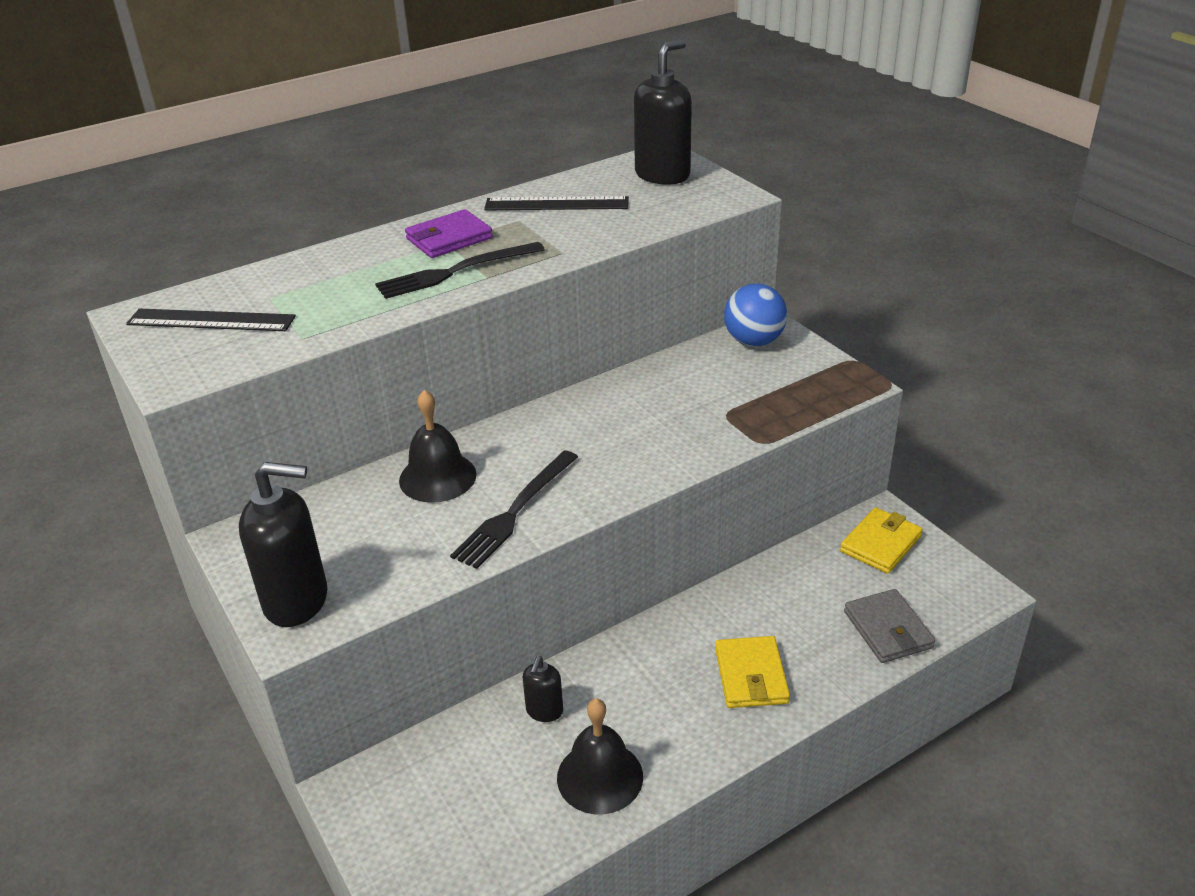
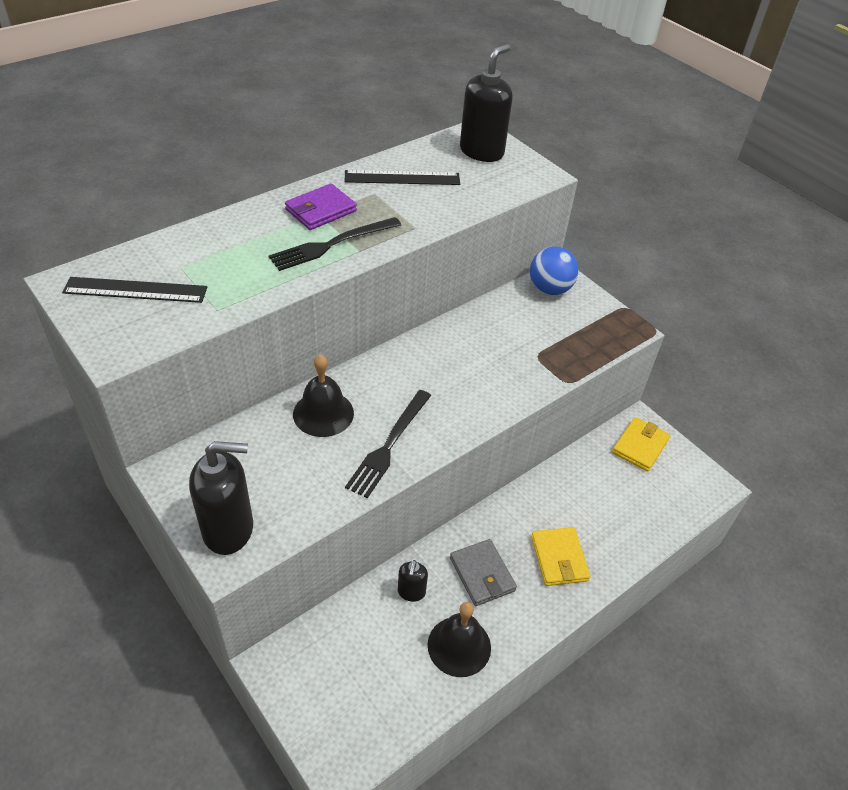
camera: 10 degrees left, 10 degrees up
grey wallet [844,589,935,663] -> grey wallet moved to [450,539,517,606]

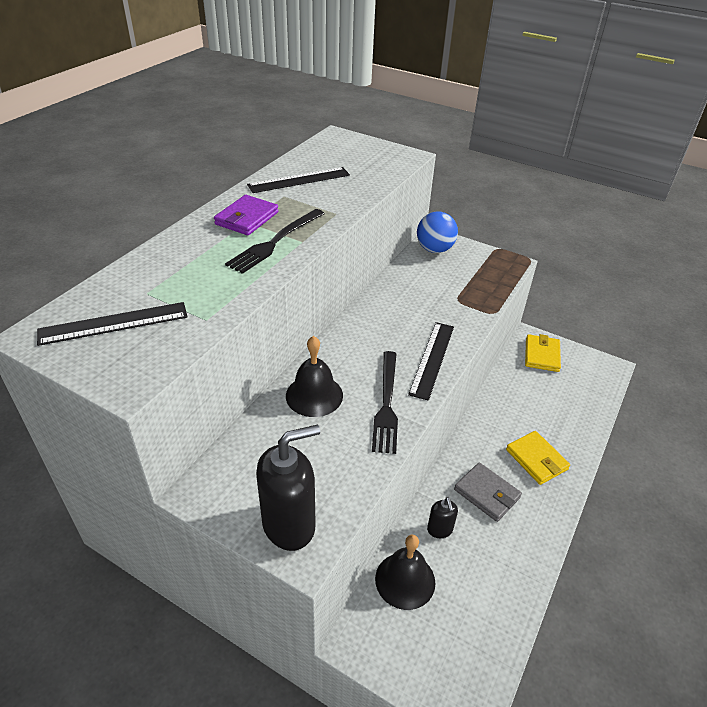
camera: 20 degrees left, 5 degrees down
black bell [428,602,491,677] -> black bell moved to [375,534,435,610]
black soap dispenser [460,44,513,162] -> none
none -> black ruler [408,322,454,401]

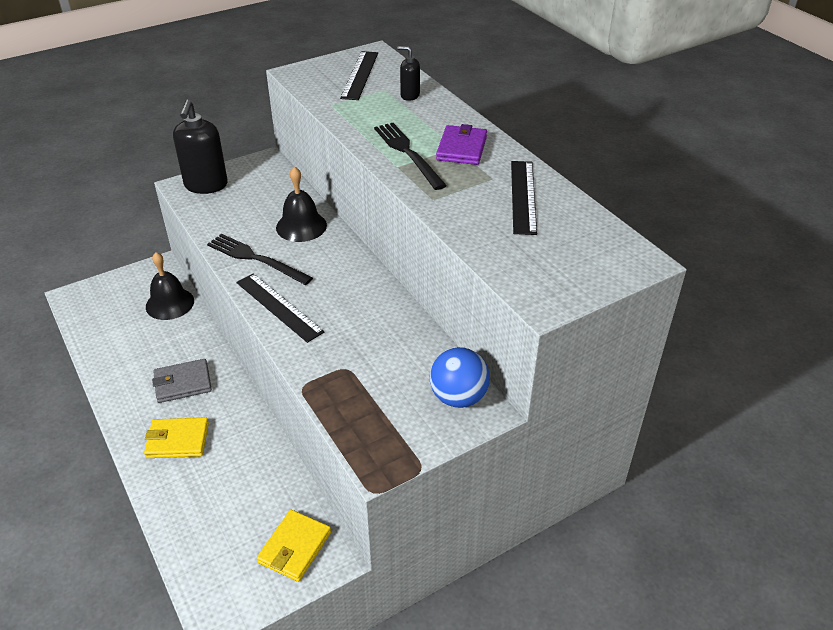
camera: 120 degrees right, 0 degrees up
purple wallet [214,195,278,235] -> purple wallet turned 45 degrees clockwise [436,124,487,165]
black soap dispenser [427,497,458,538] -> black soap dispenser moved to [397,46,420,101]
yellow wallet [525,334,561,372] -> yellow wallet turned 75 degrees clockwise [257,510,331,582]

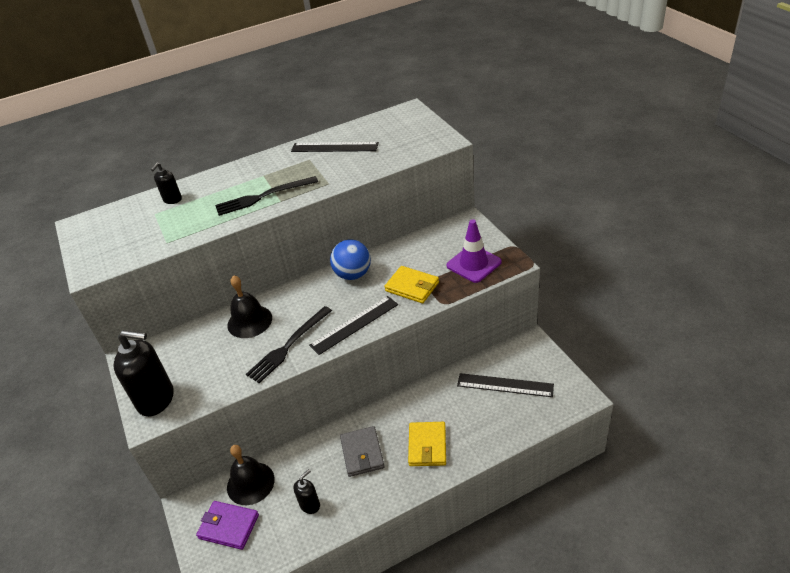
camera: 80 degrees left, 0 degrees up
yellow wallet [257,510,331,582] -> yellow wallet moved to [384,266,439,303]
black ruler [340,51,378,100] -> black ruler moved to [457,373,554,397]
blue ball [430,347,490,408] -> blue ball moved to [330,239,371,280]
purple wallet [436,124,487,165] -> purple wallet moved to [196,501,259,550]
none -> black soap dispenser [293,469,320,514]
none -> purple traffic cone [447,219,502,283]

